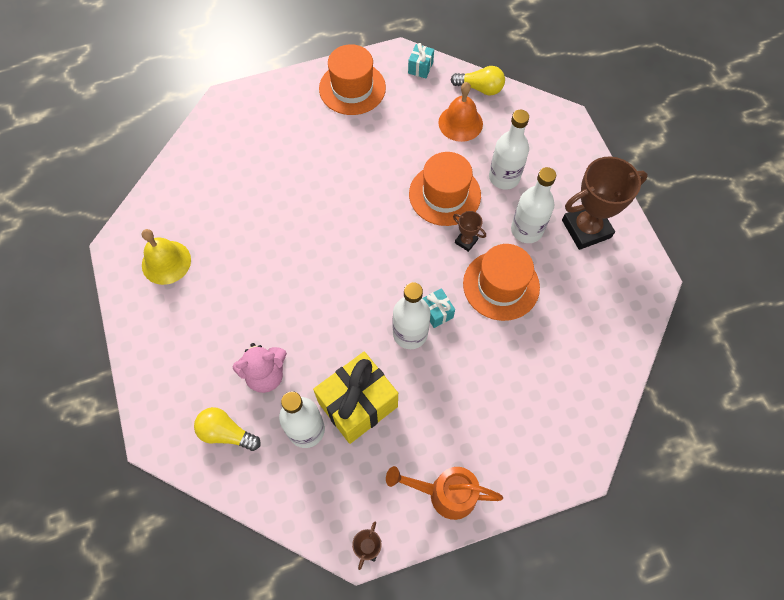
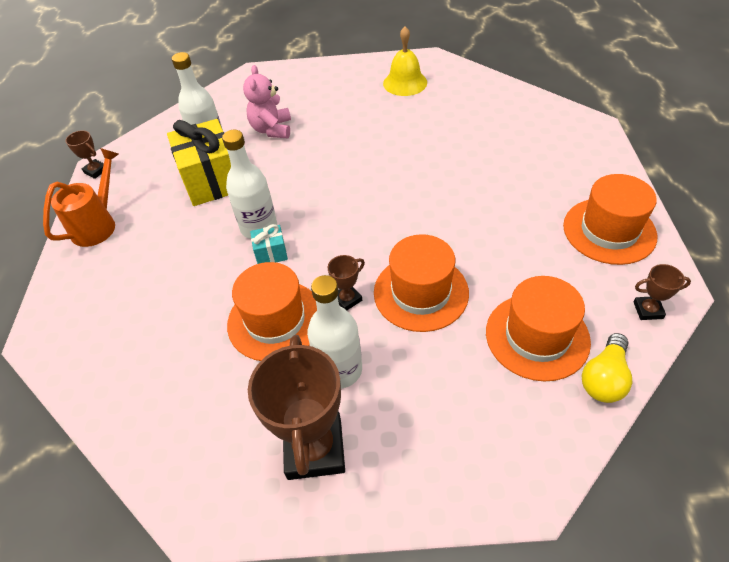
camera: 110 degrees right, 15 degrees down
yellow light bulb [194,407,261,451] -> none
turquoise gift [408,43,434,78] -> brown trophy [634,264,691,320]
orange bell [438,82,483,142] -> orange hat [486,276,591,382]
white bottle [489,110,529,190] -> none

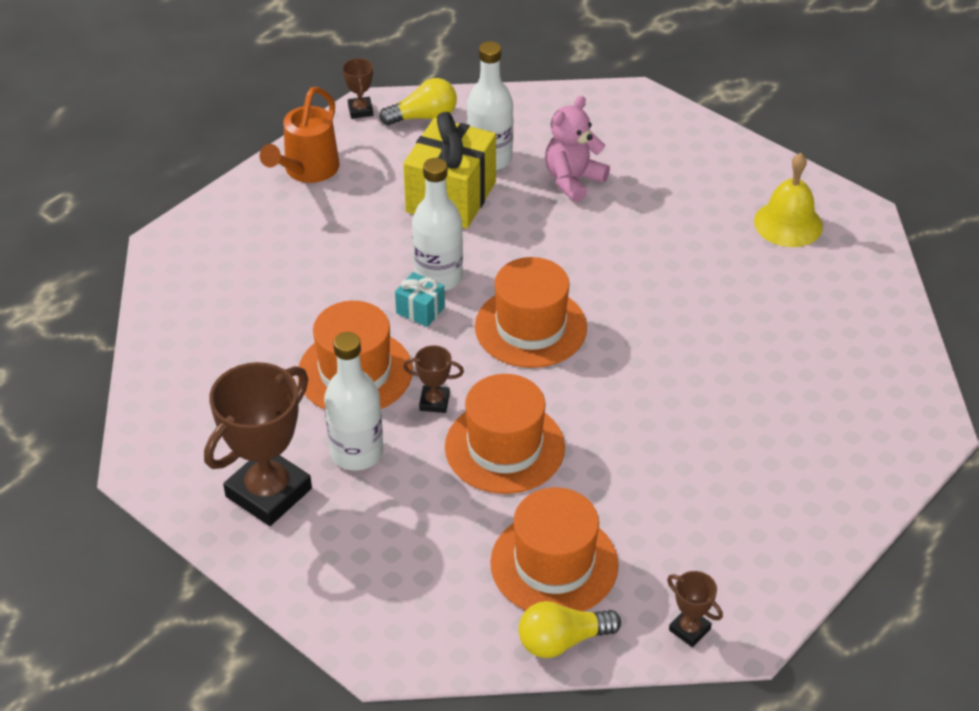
camera: 40 degrees right, 5 degrees down
orange watering can [43,148,119,247] -> orange watering can turned 135 degrees clockwise [260,87,340,183]
orange hat [563,174,657,265] -> orange hat moved to [475,257,587,368]
none -> yellow light bulb [379,78,457,125]

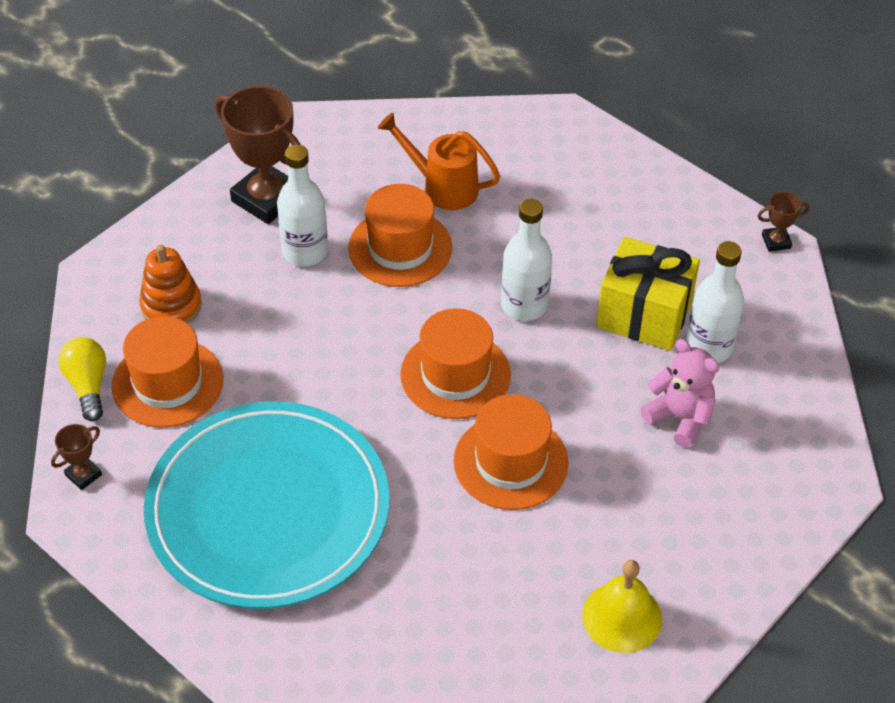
camera: 90 degrees right, 5 degrees up
orange watering can [260,87,340,183] -> orange watering can moved to [378,113,500,210]
yellow light bulb [379,78,457,125] -> none
turquoise gift [395,272,445,327] -> none
brown trophy [403,345,464,413] -> none
orange hat [445,374,565,494] -> orange hat moved to [454,394,569,510]
none -> orange stacking toy [139,244,202,324]
none -> turquoise plate [144,402,389,609]

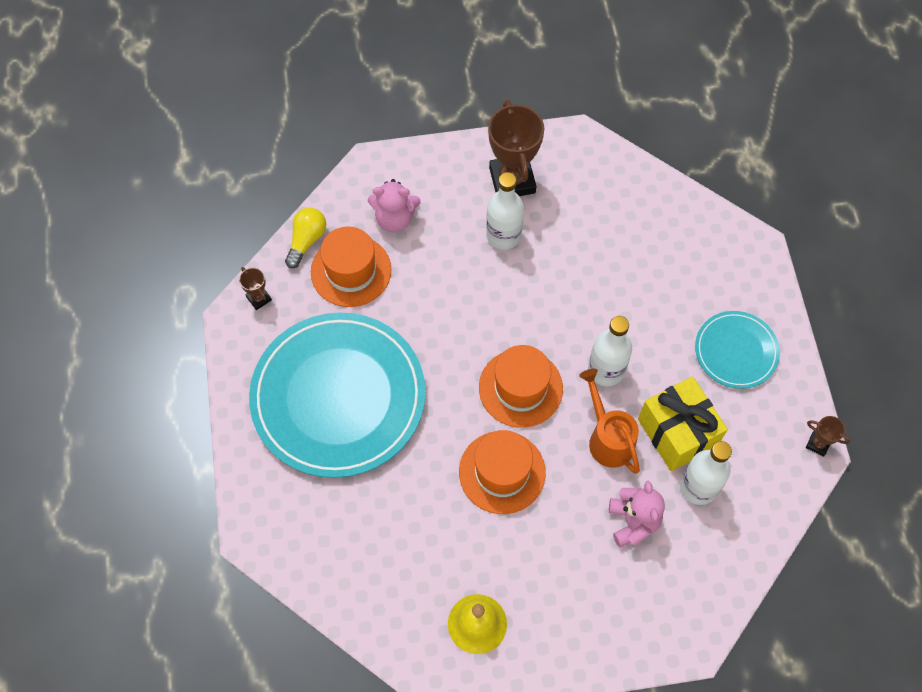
camera: 40 degrees right, 15 degrees up
brown trophy [51,424,102,490] -> brown trophy turned 60 degrees clockwise [239,267,272,310]
orange stacking toy [139,244,202,324] -> pink teddy bear [368,179,421,232]
orange hat [348,184,452,287] -> none
orange watering can [378,113,500,210] -> orange watering can moved to [579,369,640,474]
none -> turquoise plate [695,311,780,389]

